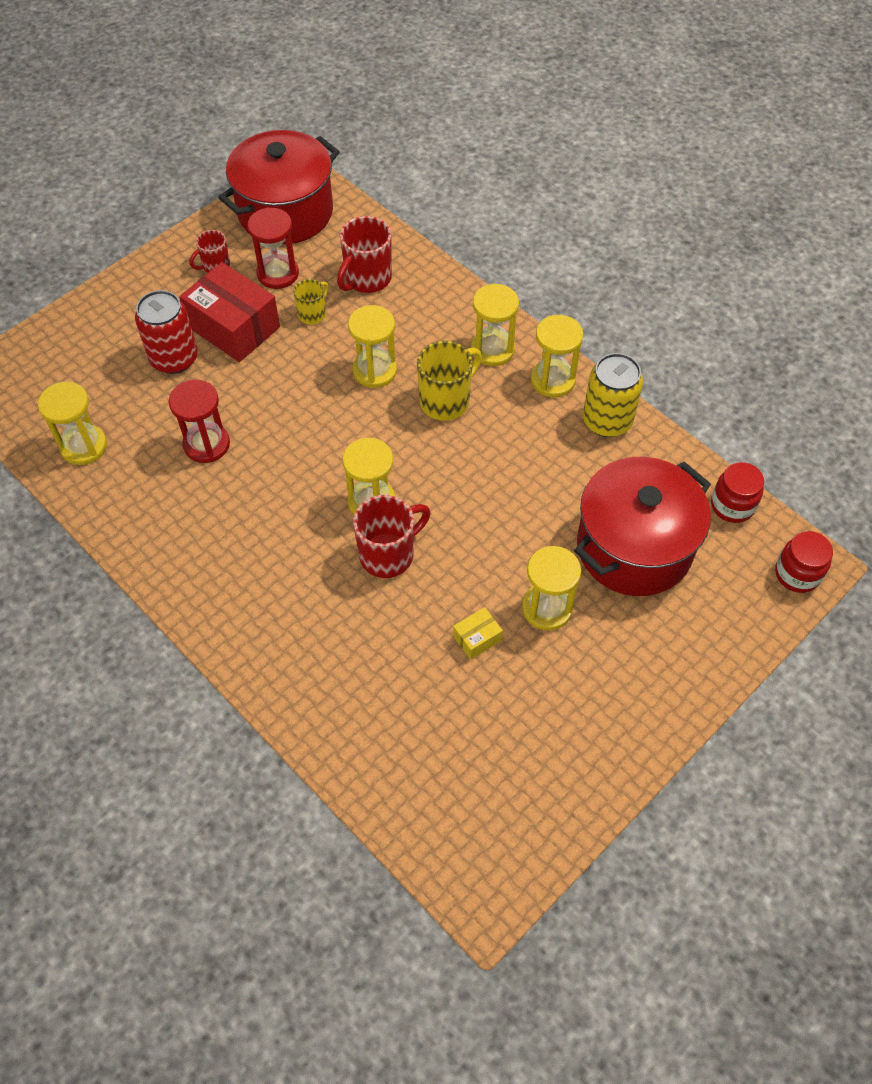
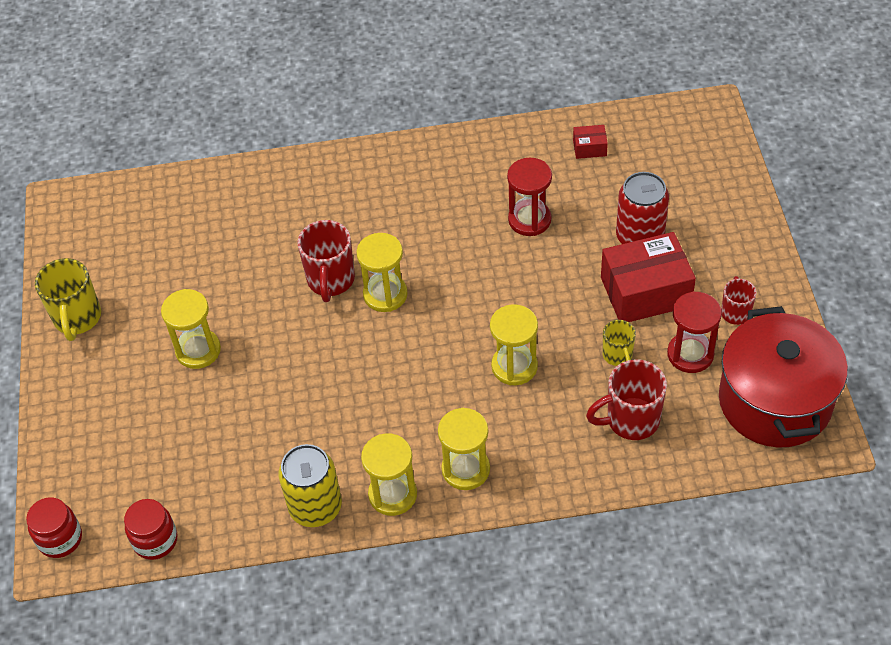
camera: 130 degrees right, 5 degrees down
yellow hourglass [38,381,107,465] -> red box [573,125,608,159]
red mug [337,216,392,293] -> red mug turned 90 degrees counterclockwise [586,359,667,440]
yellow mug [417,341,482,421] -> yellow mug moved to [35,258,101,341]
yellow box [453,607,503,660] -> none
red pot [574,457,711,596] -> none

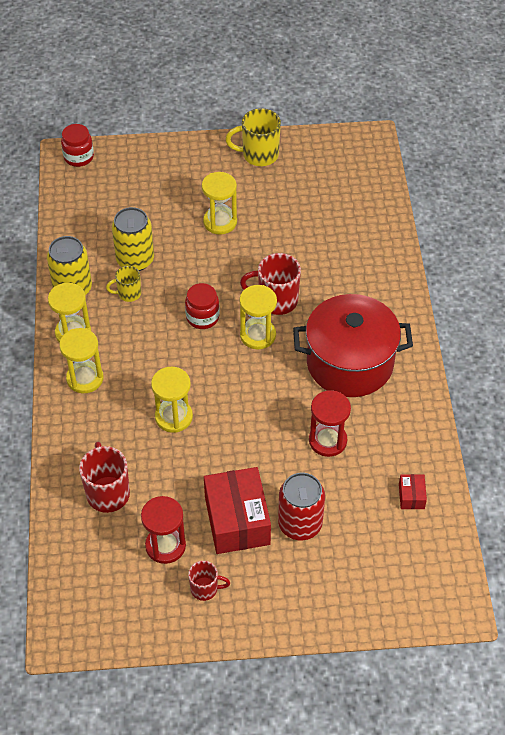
camera: 90 degrees right, 0 degrees up
red jar [124,499,177,560] -> red jar moved to [185,283,220,329]
yellow mug [603,320,636,366] -> yellow mug moved to [106,266,141,302]
red pot [719,306,848,448] -> red pot moved to [293,294,413,397]
none -> yellow can [112,207,154,271]

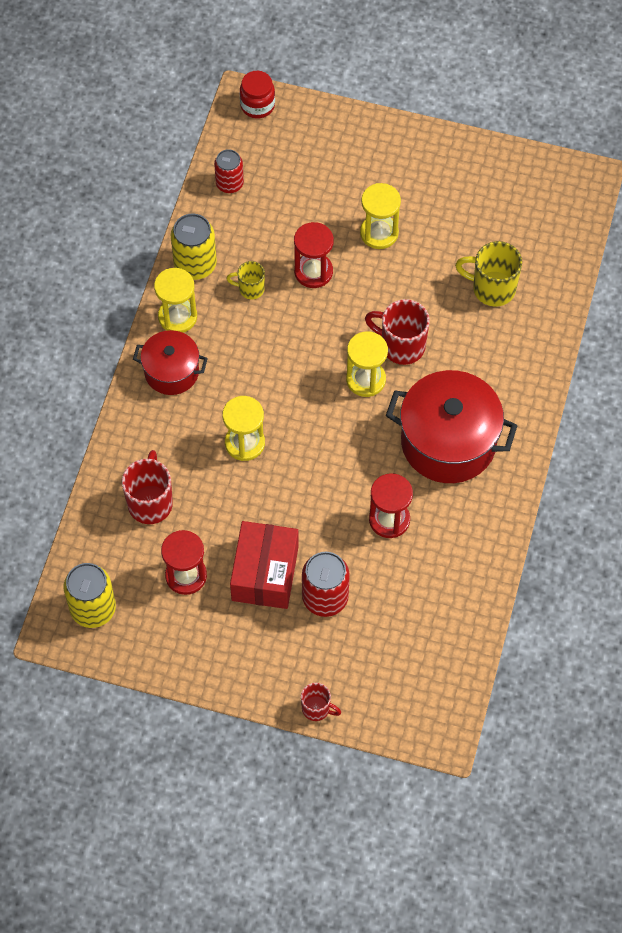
camera: 20 degrees right, 10 degrees up
yellow hourglass [59,328,104,393] -> red pot [133,330,208,395]
yellow can [112,207,154,271] -> yellow can moved to [64,563,116,628]
red jar [185,283,220,329] -> none
red mug [188,561,230,601] -> red mug moved to [301,683,341,721]
yellow mug [225,108,281,166] -> yellow mug moved to [455,241,522,307]
red box [399,474,427,509] -> none
none -> red can [214,149,244,193]
none -> red hourglass [294,222,334,288]

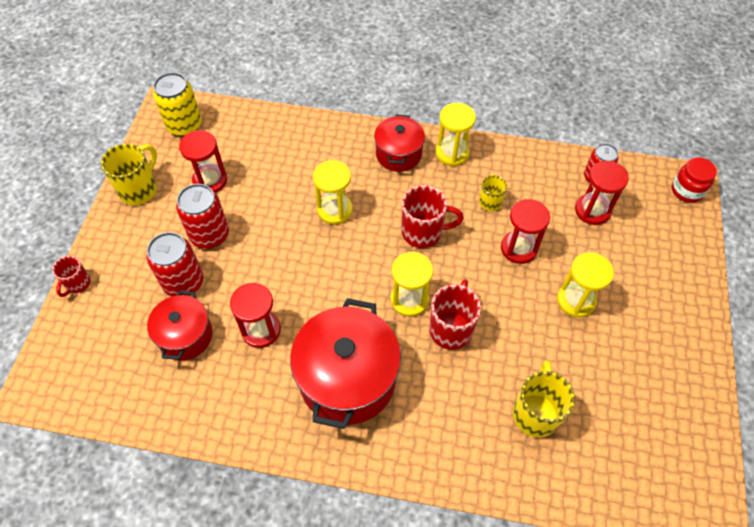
camera: 85 degrees right, 5 degrees down
red mug [122,450,173,524] -> red mug moved to [402,185,464,248]
yellow can [171,213,217,280] -> none
red box [230,521,299,609] -> red can [176,184,229,249]
none -> yellow mug [101,143,157,205]
none -> red pot [147,291,213,360]
none -> red hourglass [575,161,629,225]

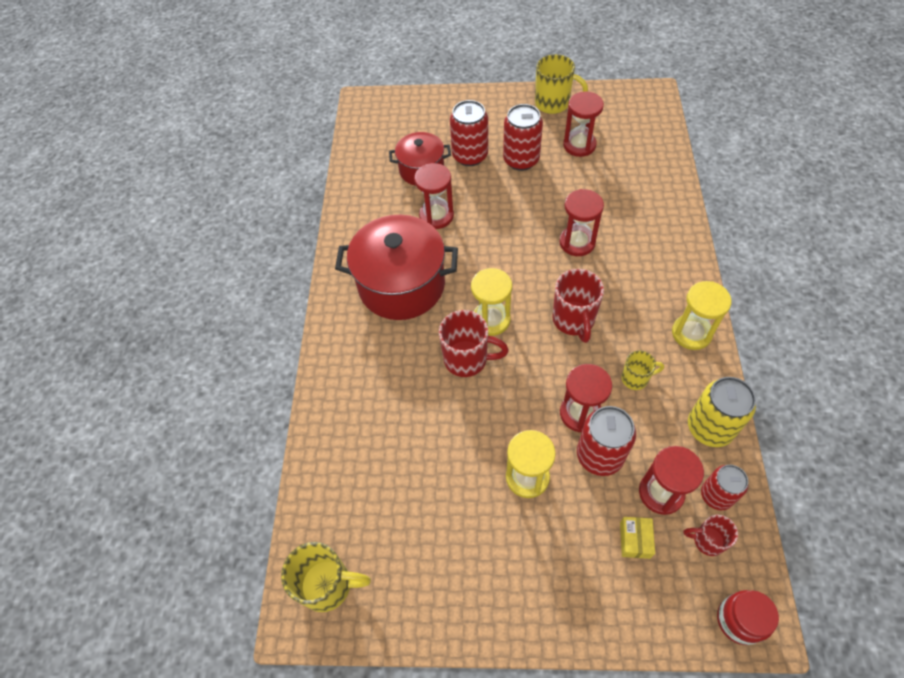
camera: 85 degrees right, 0 degrees up
red mug [52,256,91,297] -> red mug moved to [683,515,738,556]
yellow can [153,72,202,137] -> yellow can moved to [688,377,756,447]
yellow hourglass [313,160,353,225] -> red hourglass [559,189,604,256]
red pot [374,114,425,172] -> none
yellow mug [513,360,575,438] -> yellow mug moved to [281,542,371,612]
none -> red can [577,406,636,476]
none -> yellow box [620,517,655,559]

